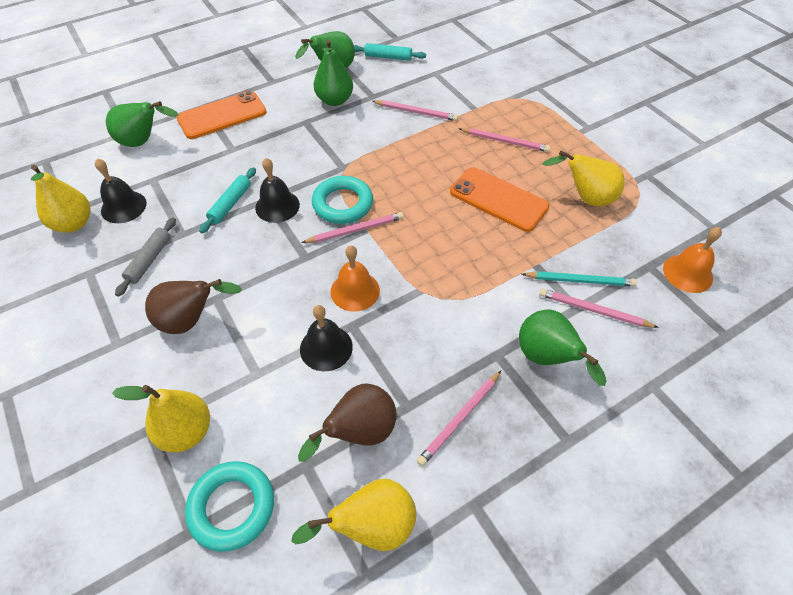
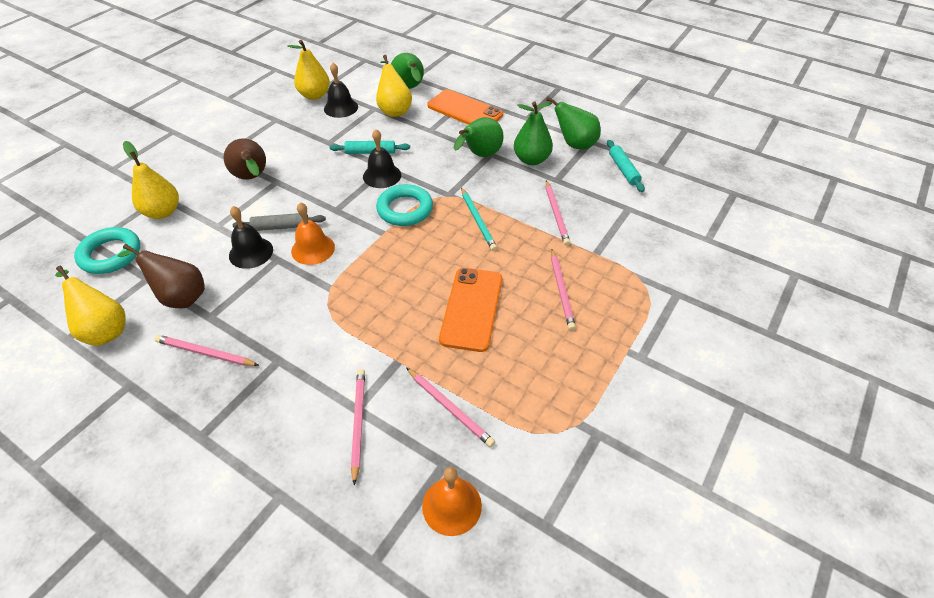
camera: 65 degrees right, 5 degrees down
grey rolling pin [115,218,176,297] -> grey rolling pin moved to [233,213,326,231]
pink pencil [302,212,404,243] -> pink pencil moved to [406,368,495,447]
green pear [519,310,606,386] -> green pear moved to [454,117,504,157]
turquoise pencil [522,271,637,286] -> turquoise pencil moved to [461,188,497,251]
yellow pear [542,150,624,206] -> yellow pear moved to [376,55,412,117]

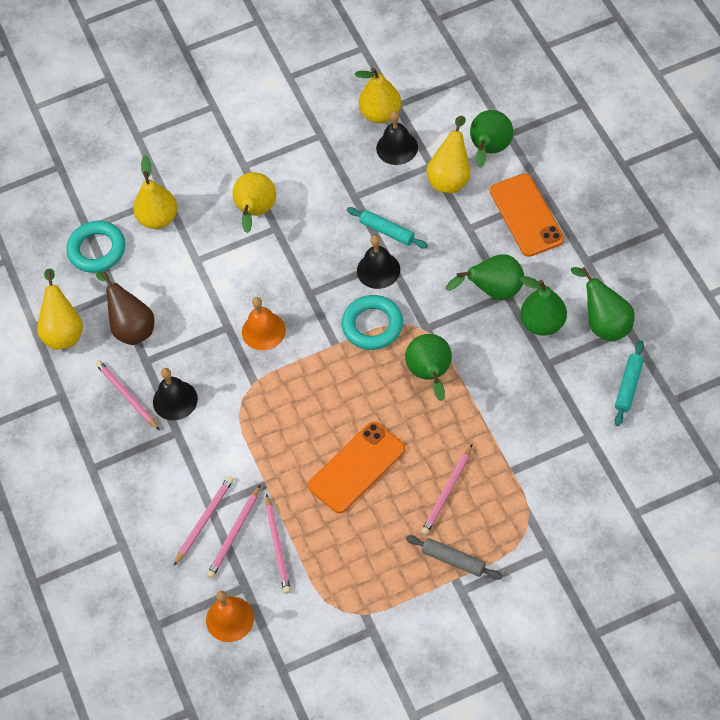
camera: 40 degrees right, 10 degrees up
brown pear [224,138,266,180] -> yellow pear [232,172,276,233]
black bell [229,206,273,269] -> black bell moved to [153,368,198,421]
grey rolling pin [233,213,326,231] -> grey rolling pin moved to [406,535,502,580]
turquoise pencil [461,188,497,251] -> green pear [405,334,452,401]
pink pencil [546,180,570,246] -> pink pencil moved to [207,485,260,578]

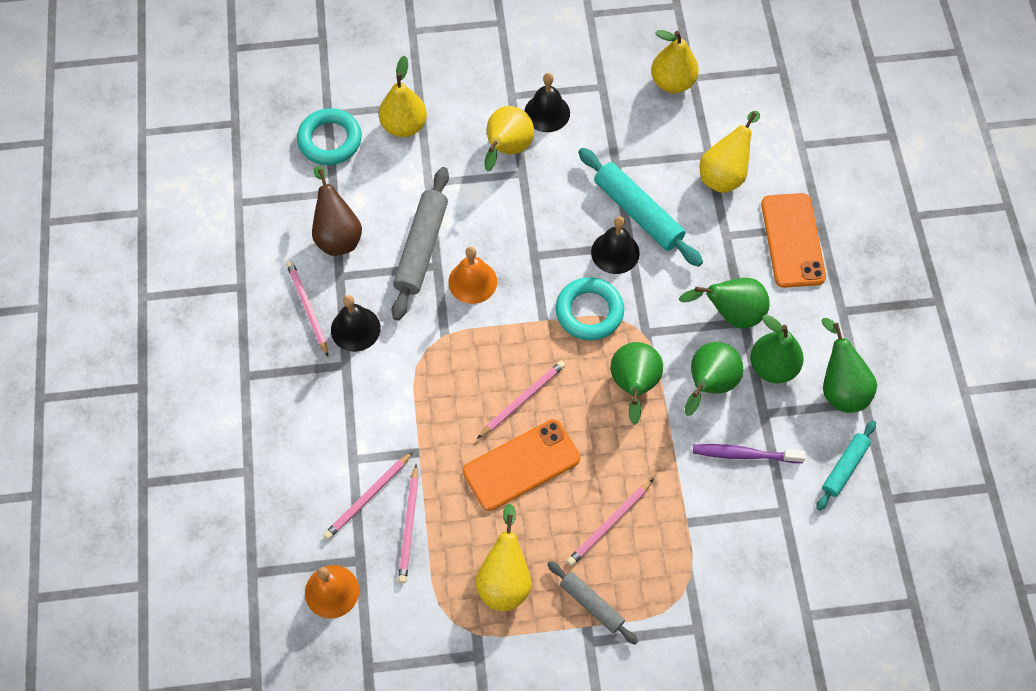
camera: 10 degrees right, 5 degrees up
yellow pear [37,268,83,350] -> yellow pear moved to [475,504,532,611]
pink pencil [174,476,234,566] -> pink pencil moved to [477,361,566,439]
turquoise rolling pin [347,207,428,249] -> turquoise rolling pin [578,148,703,267], size x1.68
black bell [376,111,418,165] -> black bell moved to [524,73,570,132]
green pear [470,110,513,168] -> green pear moved to [685,342,743,416]
none -> grey rolling pin [391,167,449,321]
none -> purple toothbrush [693,444,806,463]

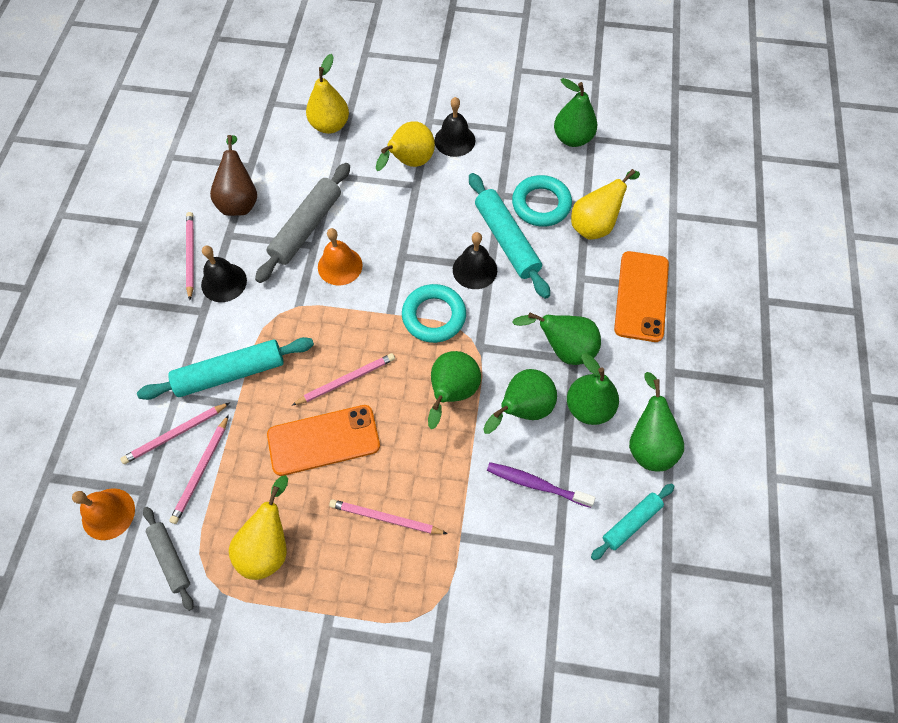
camera: 15 degrees right, 0 degrees up
turquoise ring [297,108,362,165] -> turquoise ring moved to [512,175,572,227]
grey rolling pin [547,561,638,645] -> grey rolling pin moved to [143,507,194,611]
pink pencil [567,479,654,566] -> pink pencil turned 45 degrees clockwise [329,499,448,534]
yellow pear [651,30,699,93] -> green pear [554,78,597,147]
none -> turquoise rolling pin [137,337,314,400]

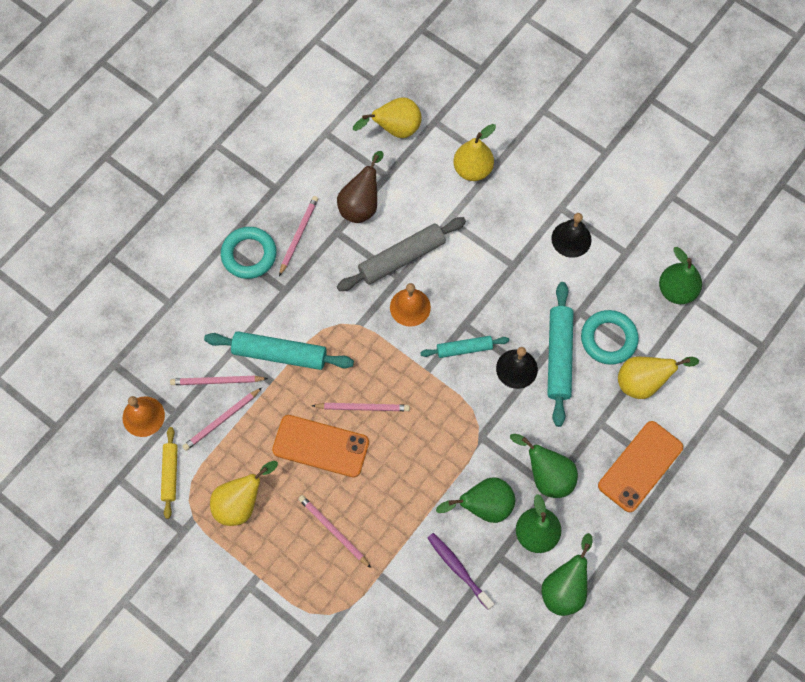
camera: 30 degrees right, 5 degrees up
grey rolling pin [143,507,194,611] -> yellow rolling pin [161,427,178,519]
black bell [201,246,247,302] -> none
yellow pear [376,121,435,171] -> yellow pear moved to [353,97,422,138]
turquoise ring [402,284,466,343] -> turquoise ring moved to [221,227,277,279]
green pear [428,351,481,429] -> none
turquoise rolling pin [591,484,674,560] -> turquoise rolling pin moved to [420,336,509,358]

